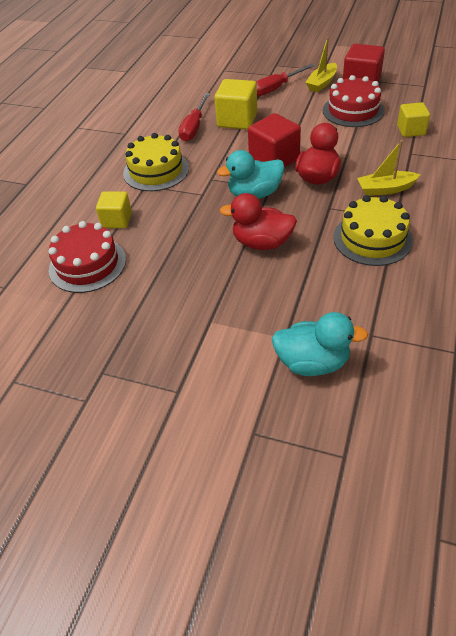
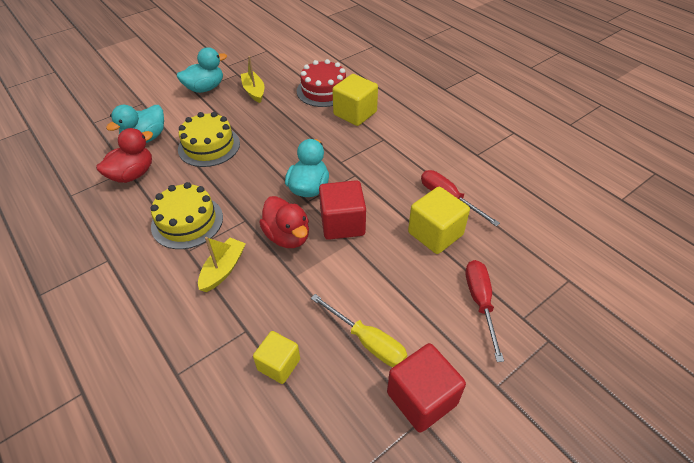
camera: 120 degrees right, 0 degrees up
yellow cube [96,191,132,228] -> yellow cube [332,74,378,126], size x1.54
yellow cake [123,133,189,191] -> yellow cake moved to [178,112,240,167]
red duck [220,193,297,250] -> red duck moved to [96,128,153,183]
yellow boat [305,37,337,92] -> yellow boat moved to [241,56,264,103]
red cake [323,75,385,127] -> yellow screwdriver [311,294,408,367]
none -> turquoise duck [177,47,227,93]

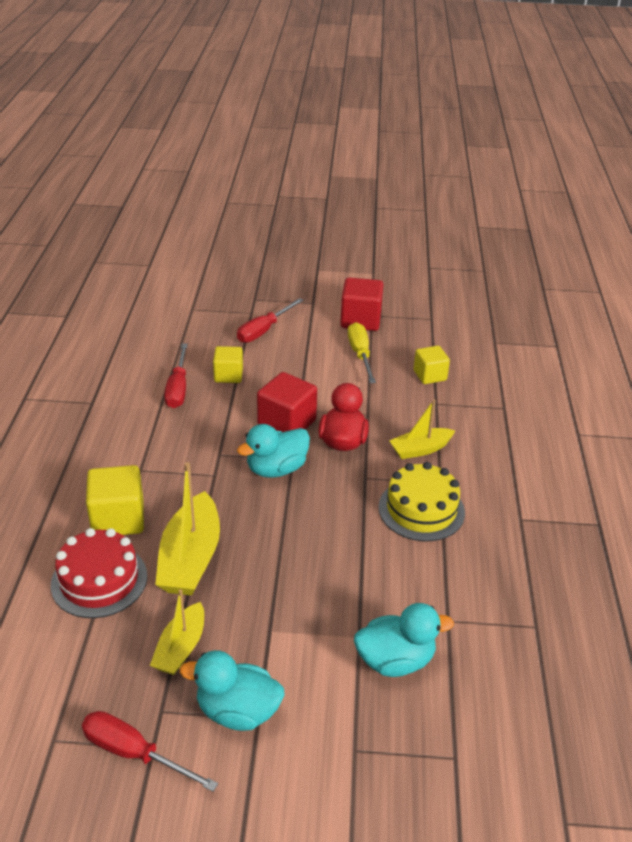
camera: 140 degrees left, 10 degrees down
red duck [96,128,153,183] -> none
yellow cake [178,112,240,167] -> none
yellow cube [408,187,470,254] -> yellow cube [213,346,243,383], size x0.65
none -> red screwdriver [82,711,218,792]
none -> yellow boat [155,462,220,596]

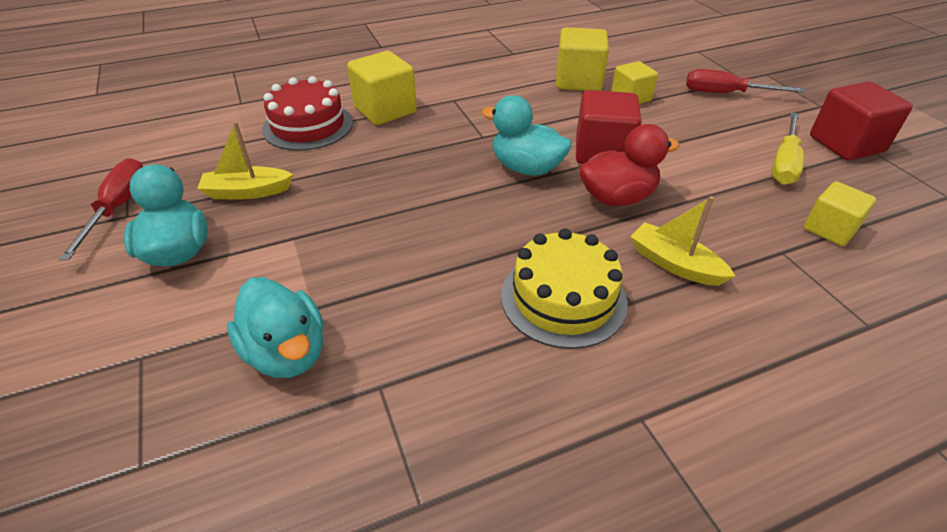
camera: 65 degrees right, 5 degrees up
yellow boat [155,462,220,596] -> none
red screwdriver [164,344,188,408] -> yellow cube [556,27,609,91]
yellow screwdriver [348,322,376,383] -> yellow screwdriver turned 150 degrees clockwise [772,112,804,185]

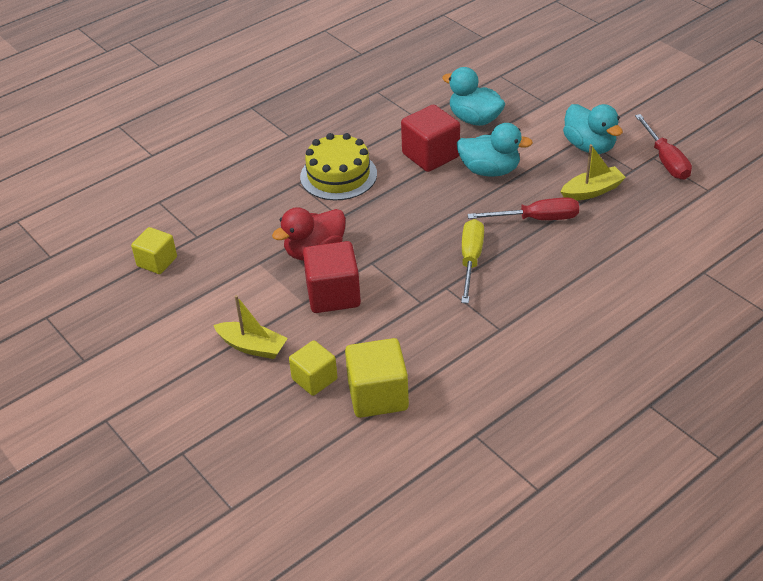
camera: 165 degrees right, 0 degrees up
red cake [262,76,353,151] -> none
yellow cube [347,51,417,125] -> none
turquoise duck [481,95,572,176] -> turquoise duck moved to [457,123,533,177]
yellow boat [630,196,735,286] -> yellow boat moved to [214,295,288,359]
red screwdriver [686,69,806,93] -> red screwdriver moved to [467,197,579,220]
yellow screwdriver [772,112,804,185] -> yellow screwdriver moved to [461,219,484,303]
red cube [810,82,913,161] -> red cube moved to [401,105,460,172]

